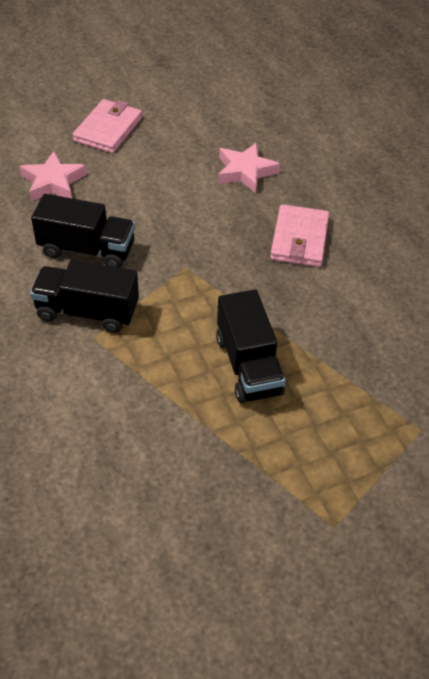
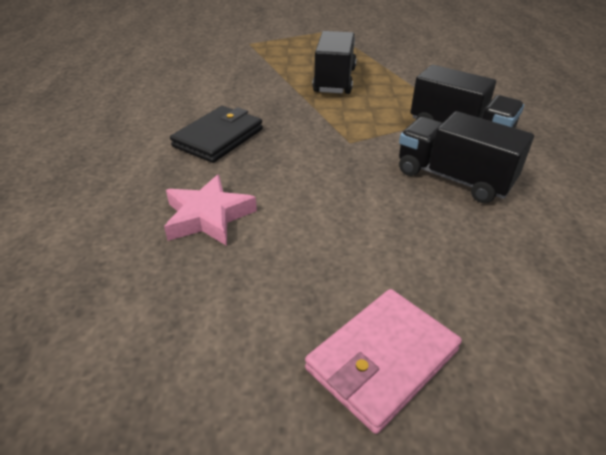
camera: 155 degrees left, 10 degrees down
pink star [20,151,86,201] -> none
pink wallet [270,204,329,267] -> black wallet [170,106,263,163]

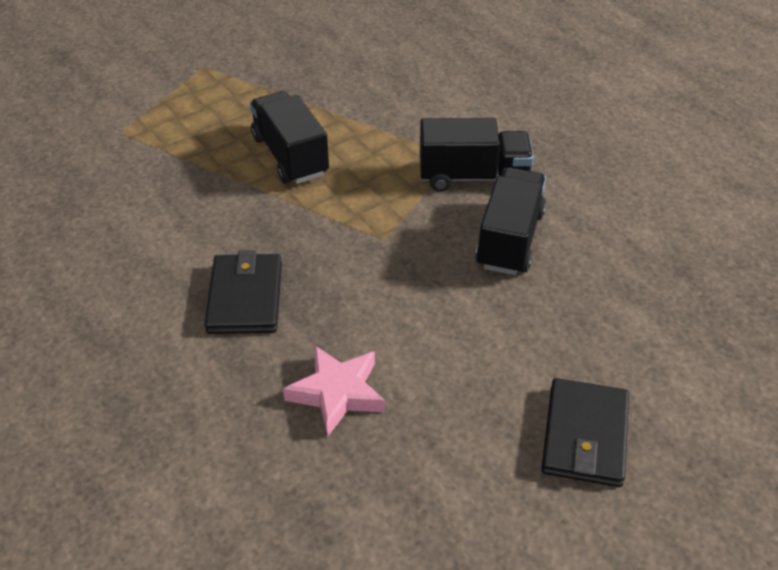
camera: 35 degrees left, 5 degrees up
pink wallet [305,289,462,434] -> black wallet [541,378,629,487]
black truck [399,111,534,203] -> black truck turned 105 degrees clockwise [475,167,546,275]

